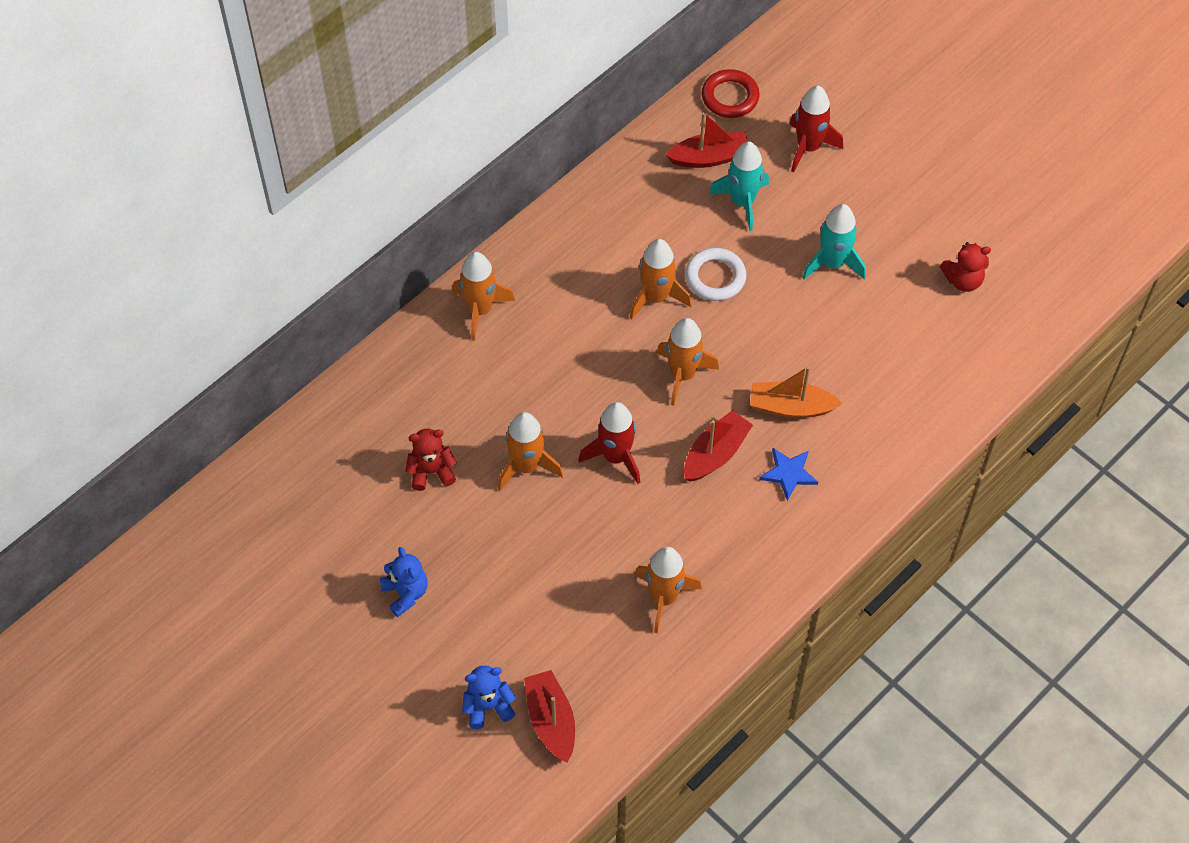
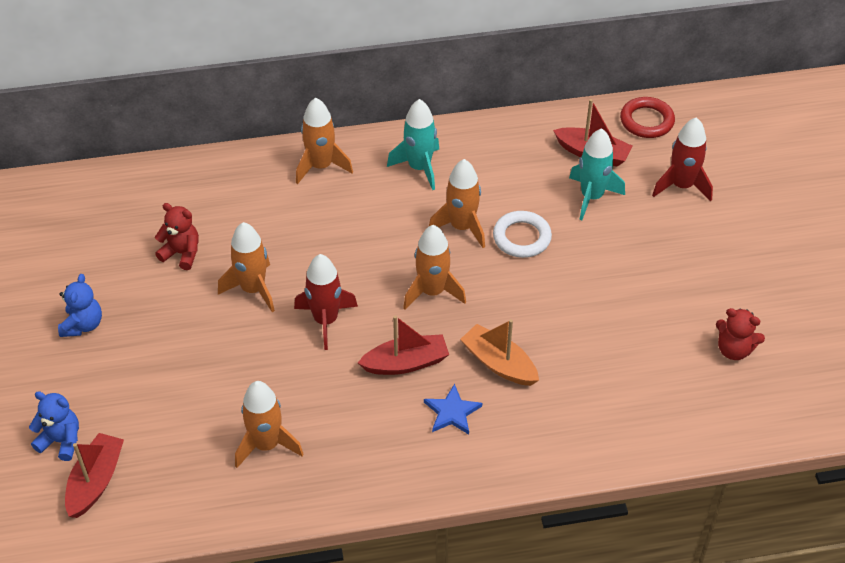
camera: 35 degrees right, 10 degrees down
turquoise rocket [802,204,866,280] -> turquoise rocket moved to [387,99,439,190]

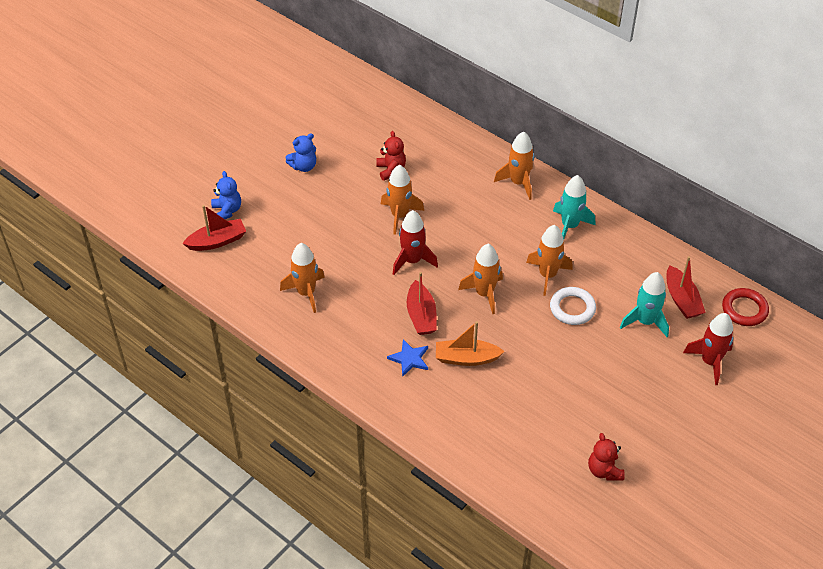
camera: 50 degrees right, 0 degrees up
red boat [358,315,449,375] -> red boat turned 45 degrees clockwise [407,272,437,335]
orange boat [460,319,539,386] -> orange boat turned 90 degrees counterclockwise [436,321,505,366]

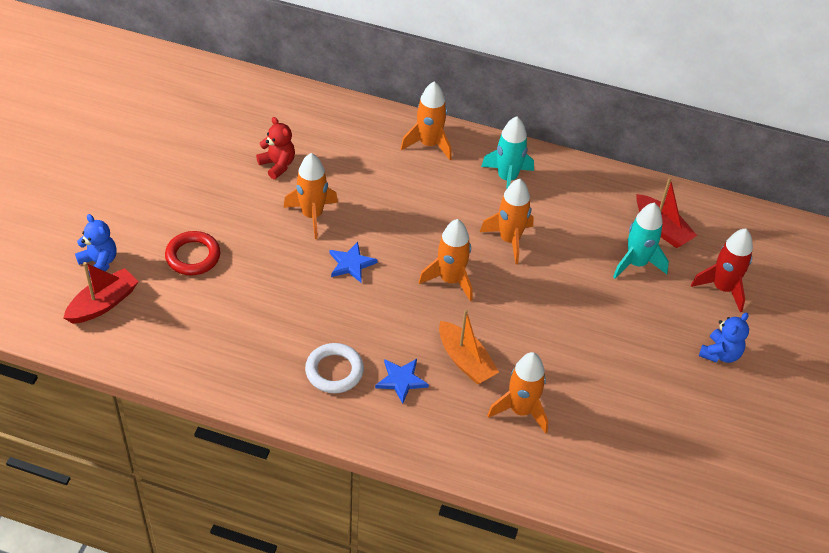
camera: 25 degrees left, 0 degrees up
orange rocket [280,243,325,313] -> orange rocket moved to [487,352,548,434]
blue teddy bear [286,133,316,172] -> blue teddy bear moved to [699,312,749,363]
red rocket [393,210,438,275] -> blue star [329,242,378,282]
red boat [407,272,437,335] -> none
orange boat [436,321,505,366] -> orange boat turned 105 degrees counterclockwise [439,309,499,385]
white ring [550,287,596,325] -> white ring moved to [305,343,364,393]
red teddy bear [588,433,625,481] -> none
red ring [722,288,769,326] -> red ring moved to [165,231,221,276]

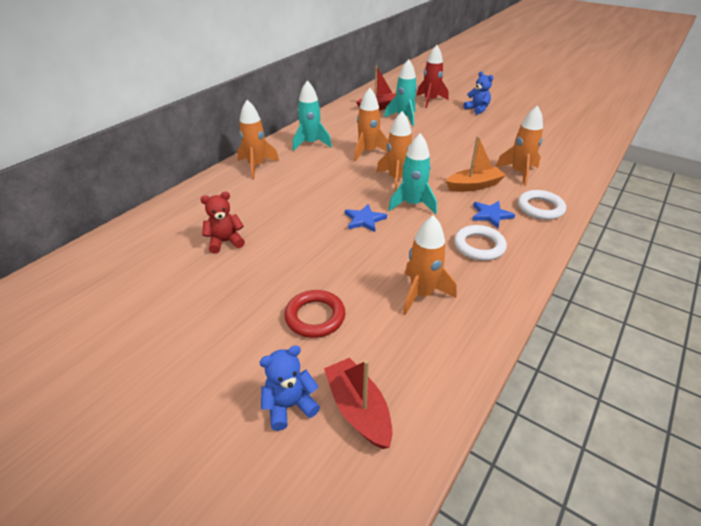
camera: 70 degrees left, 10 degrees down
orange rocket [283,153,338,239] -> orange rocket moved to [403,215,457,315]
none -> turquoise rocket [388,133,437,214]
none -> white ring [518,190,566,220]

